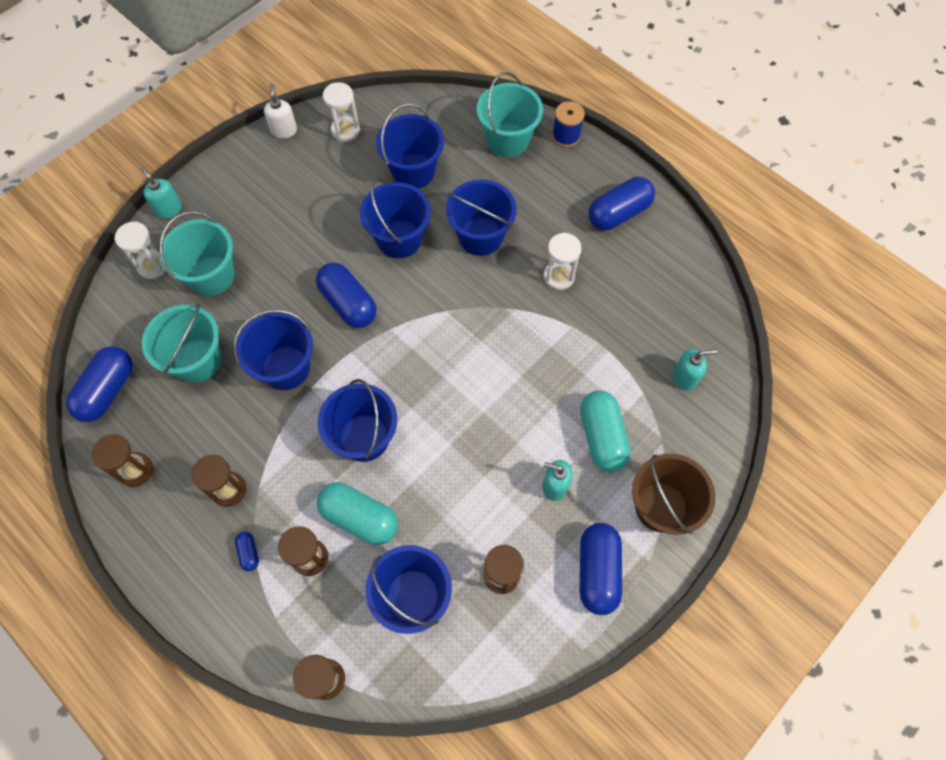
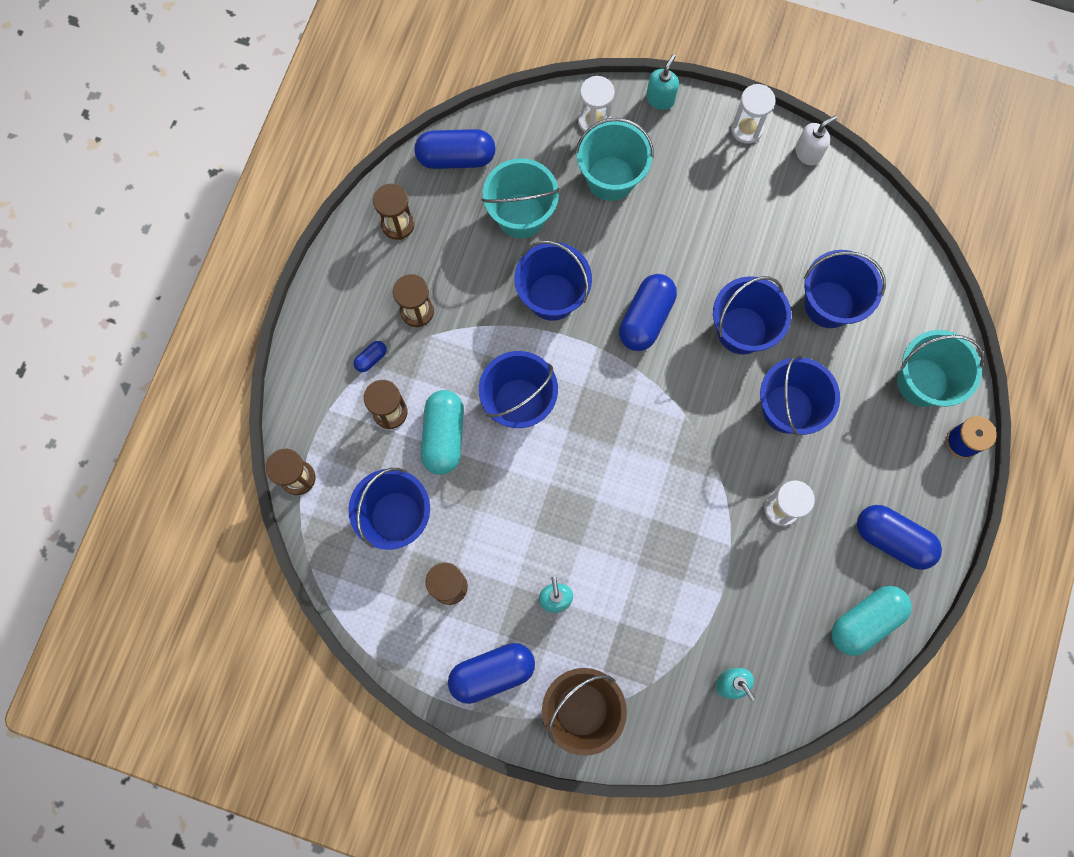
camera: 65 degrees right, 10 degrees up
white hourglass [323,82,360,142] -> white hourglass moved to [731,84,776,144]
turquoise capsule [580,390,631,472] -> turquoise capsule moved to [831,586,912,656]

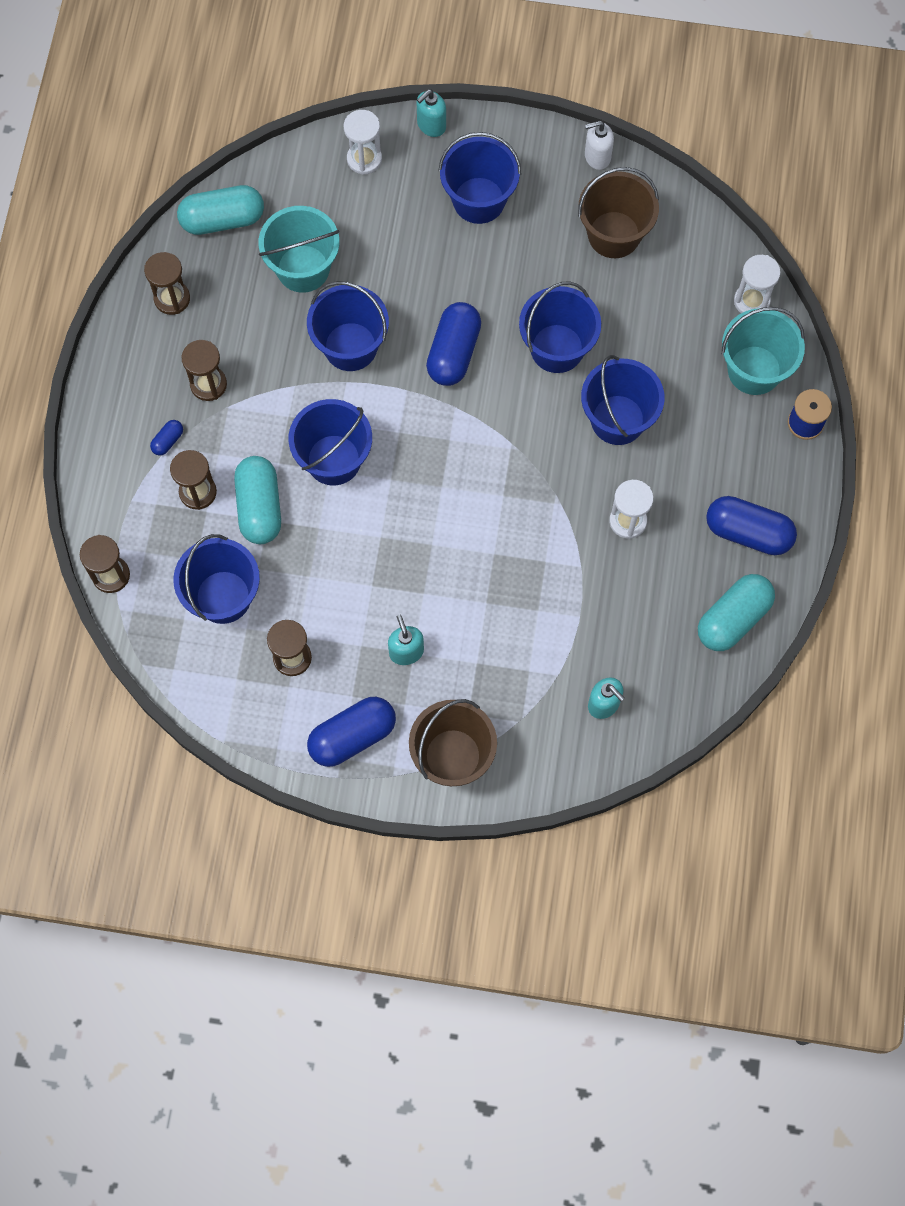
camera: 10 degrees left, 5 degrees down
blue capsule [414,129,495,169] -> turquoise capsule [177,185,264,235]
turquoise bucket [575,118,654,201] -> none
turquoise soap dispenser [646,55,679,110] -> turquoise soap dispenser turned 150 degrees counterclockwise [416,90,446,137]
white hourglass [731,84,776,144] -> white hourglass moved to [734,255,780,313]
white soap dispenser [795,116,837,166] -> white soap dispenser turned 150 degrees counterclockwise [585,121,614,170]
blue bucket [804,250,886,328] -> blue bucket moved to [439,132,521,224]
none -> brown bucket [578,167,659,258]

